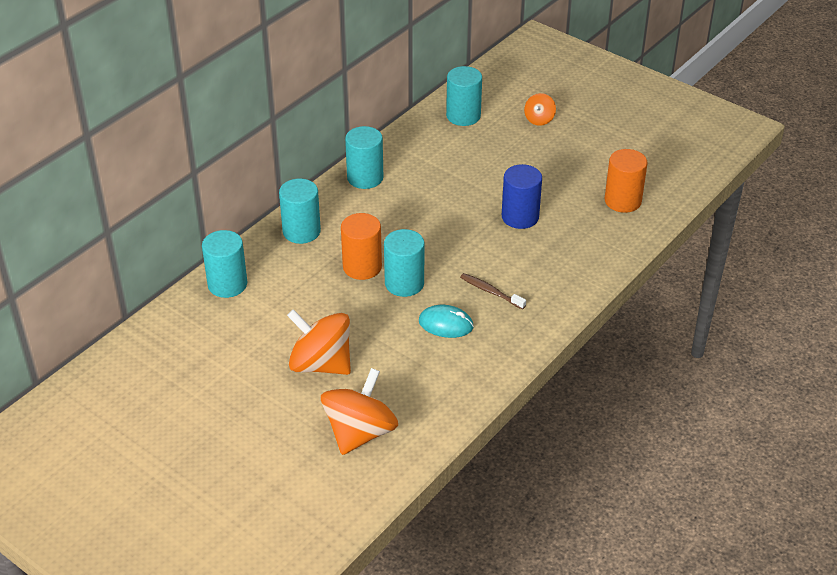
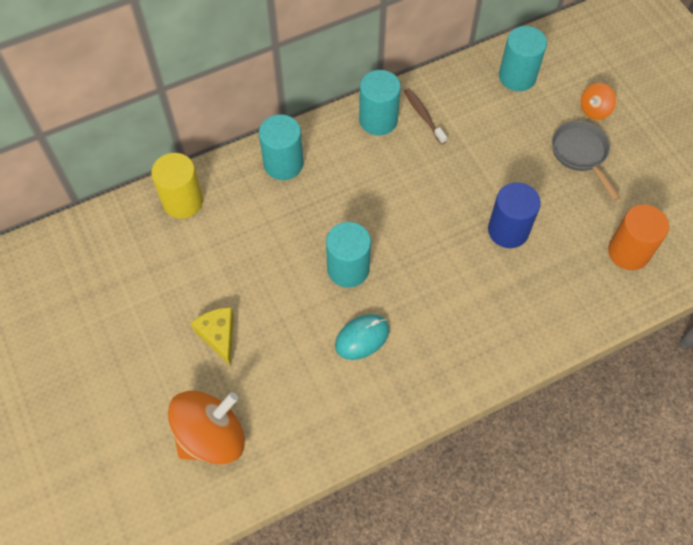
camera: 25 degrees right, 20 degrees up
turquoise cylinder [202,230,247,298] -> yellow cylinder [151,153,203,219]
orange spinning top [287,309,351,375] -> yellow cheese [191,307,234,366]
orange cylinder [341,213,382,280] -> none
turquoise mouse [419,305,474,338] -> turquoise mouse turned 75 degrees counterclockwise [335,314,389,360]
brown toothbrush [460,273,526,309] -> brown toothbrush moved to [404,88,447,144]
none -> grey pan [552,121,621,201]

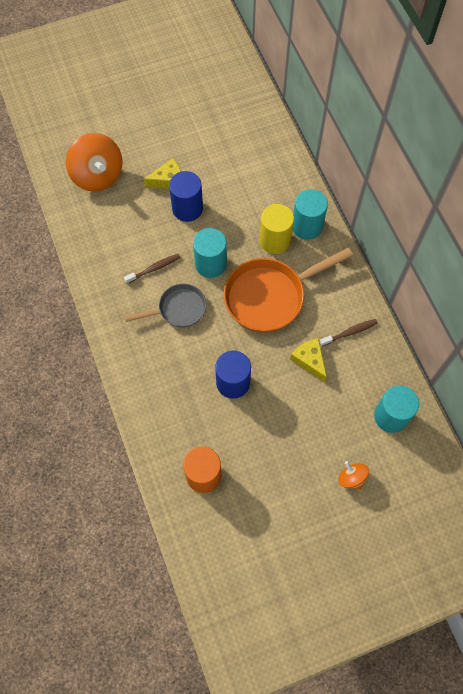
camera: 95 degrees right, 5 degrees up
yellow cylinder [151,153,203,219] -> yellow cylinder moved to [260,204,294,254]
turquoise mouse [335,314,389,360] -> brown toothbrush [124,254,180,284]
turquoise cylinder [359,70,401,136] -> none
grey pan [552,121,621,201] -> grey pan moved to [125,284,206,328]
none -> blue cylinder [169,171,203,222]
none -> orange pan [224,248,353,332]
none -> yellow cheese [290,338,327,382]

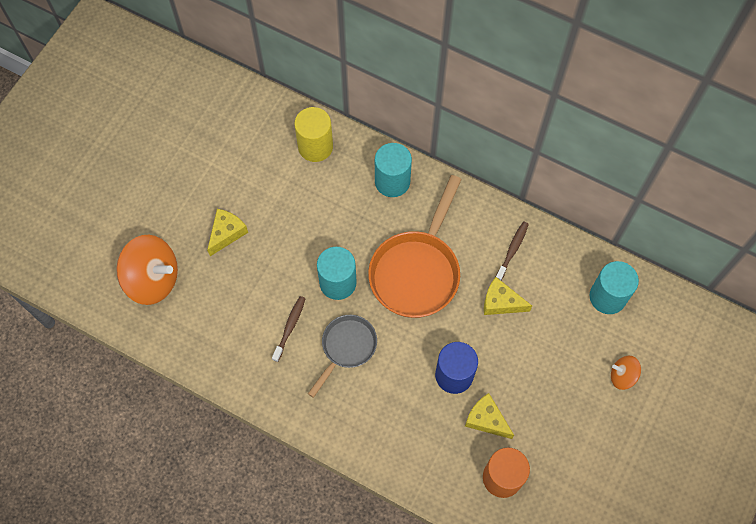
camera: 40 degrees left, 0 degrees up
blue cylinder [169,171,203,222] -> none
yellow cylinder [260,204,294,254] -> yellow cylinder moved to [294,107,333,162]
none -> yellow cheese [465,393,514,439]

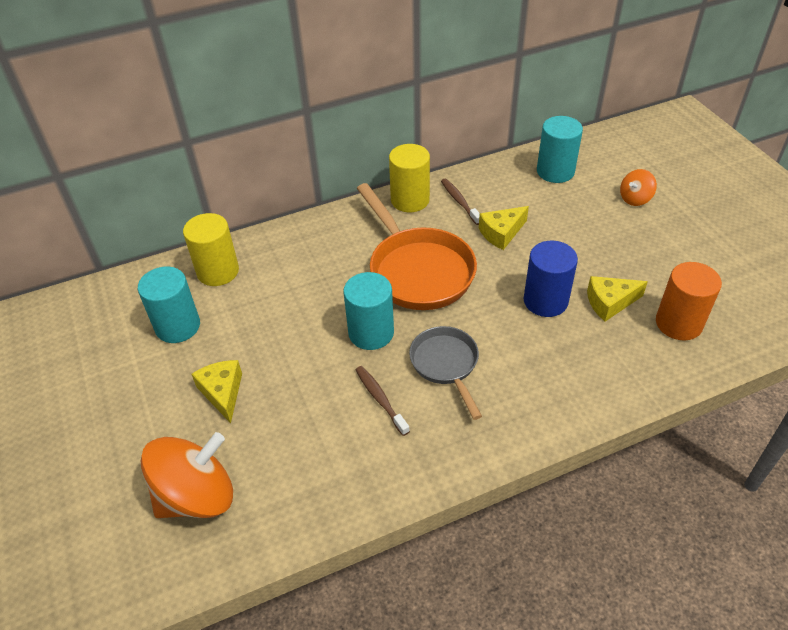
camera: 50 degrees left, 20 degrees down
turquoise cylinder [375,143,412,197] -> turquoise cylinder moved to [138,267,200,343]
none -> yellow cylinder [389,144,430,212]

